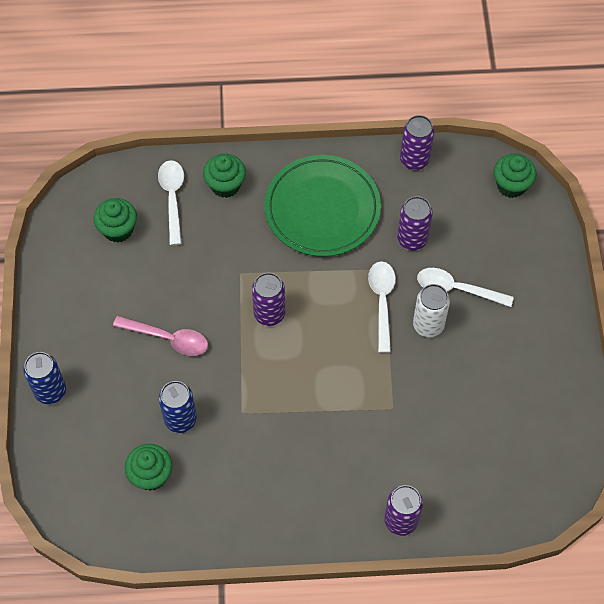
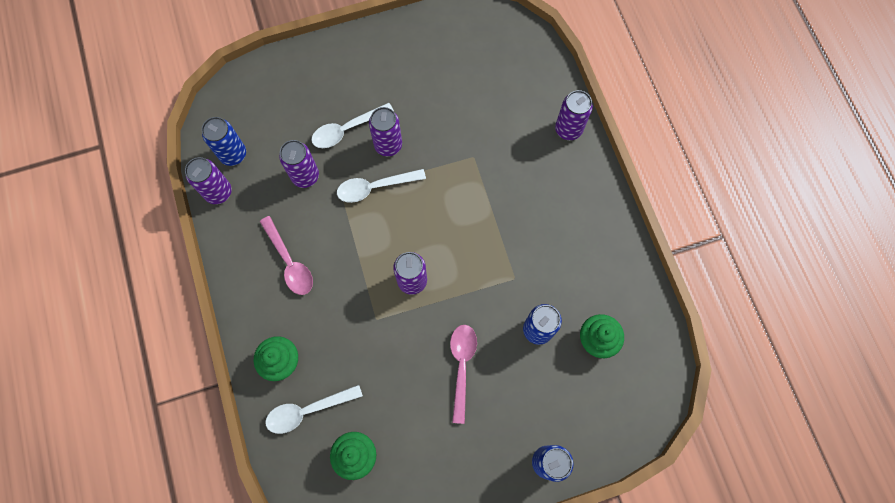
camera: 105 degrees left, 10 degrees up
green plate [264,155,381,257] -> pink spoon [260,216,313,295]
white can [413,284,450,337] -> purple can [369,107,402,156]
white spoon [417,268,514,307] -> white spoon turned 60 degrees clockwise [311,103,394,148]
green cupcake [493,154,536,198] -> none
none -> blue can [202,117,246,166]

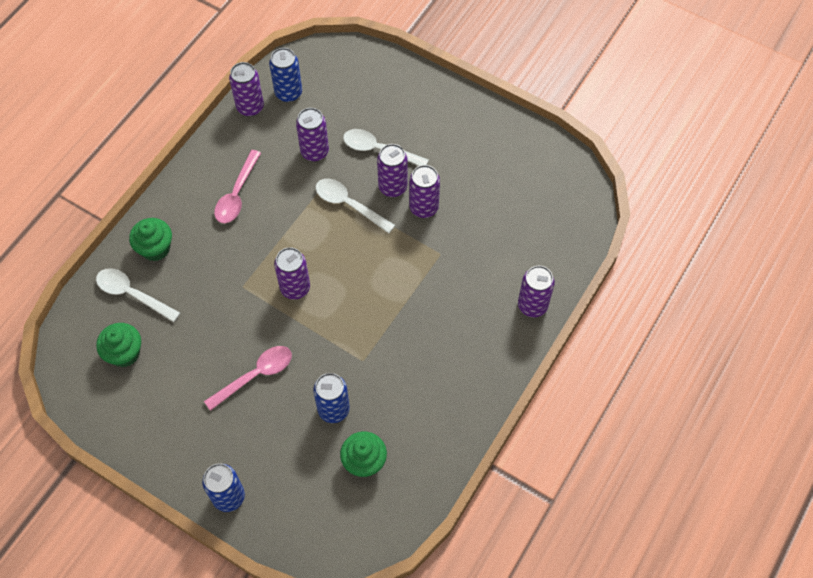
camera: 50 degrees right, 10 degrees down
none -> purple can [409,165,440,218]

